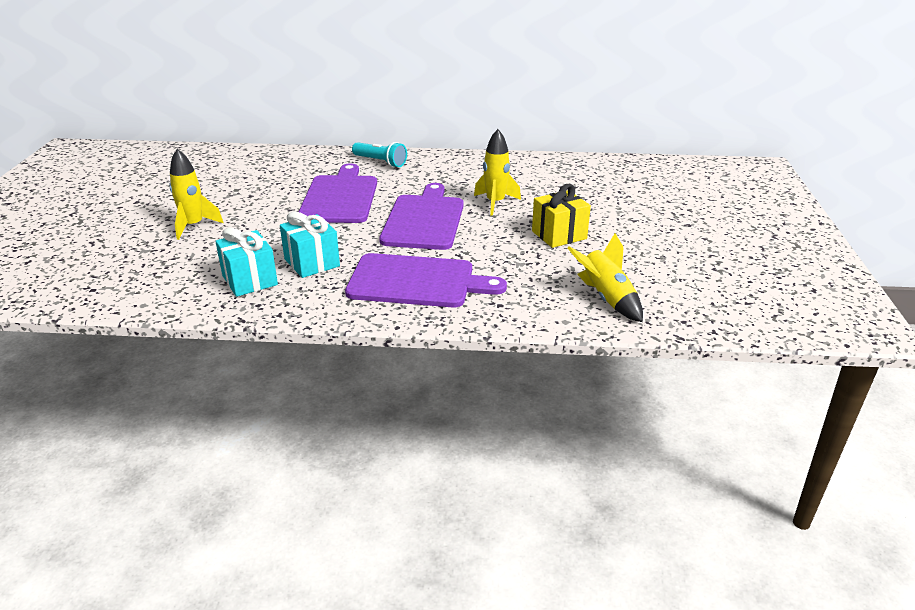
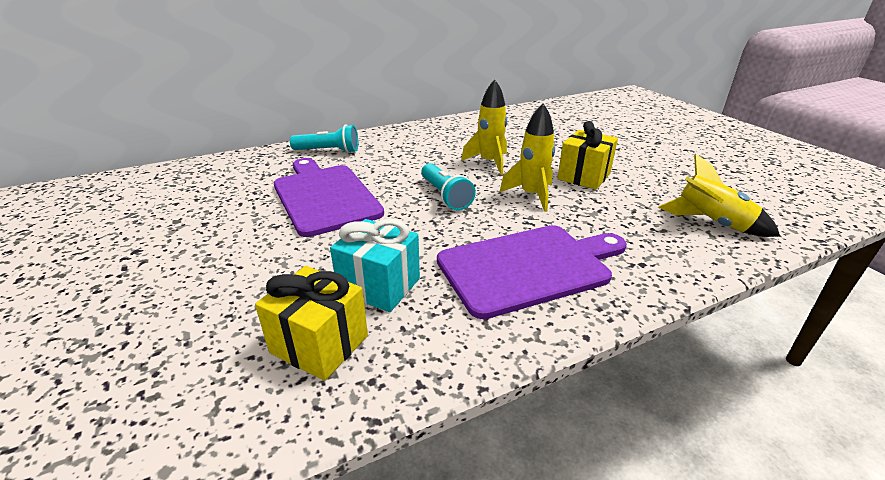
camera: 30 degrees left, 0 degrees up
yellow rocket [169,149,224,240] -> yellow rocket moved to [500,103,555,212]
turquoise gift [216,227,278,297] -> yellow gift [255,266,368,381]
purple cutting board [379,183,464,250] -> turquoise flashlight [421,163,476,211]

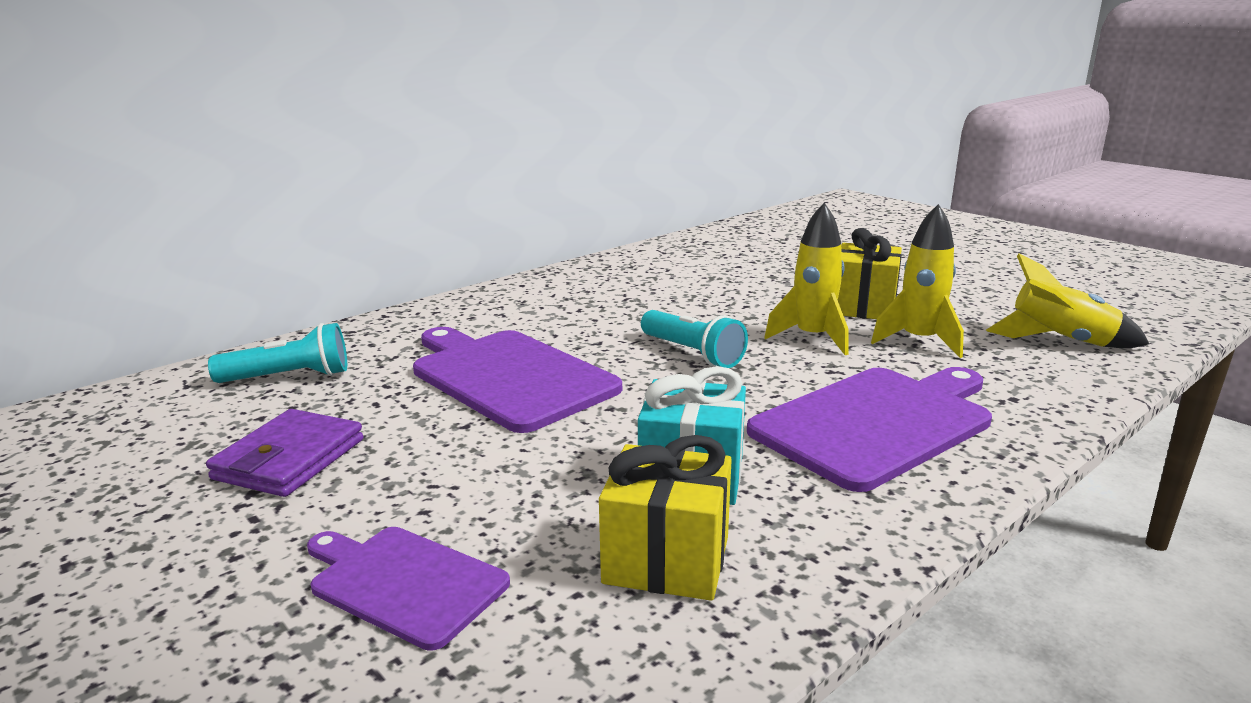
camera: 15 degrees left, 10 degrees down
turquoise flashlight [290,124,358,153] -> turquoise flashlight moved to [208,323,347,383]
yellow rocket [461,79,507,175] -> yellow rocket moved to [871,204,964,358]
none -> purple wallet [206,409,363,497]
none -> purple cutting board [307,527,510,651]

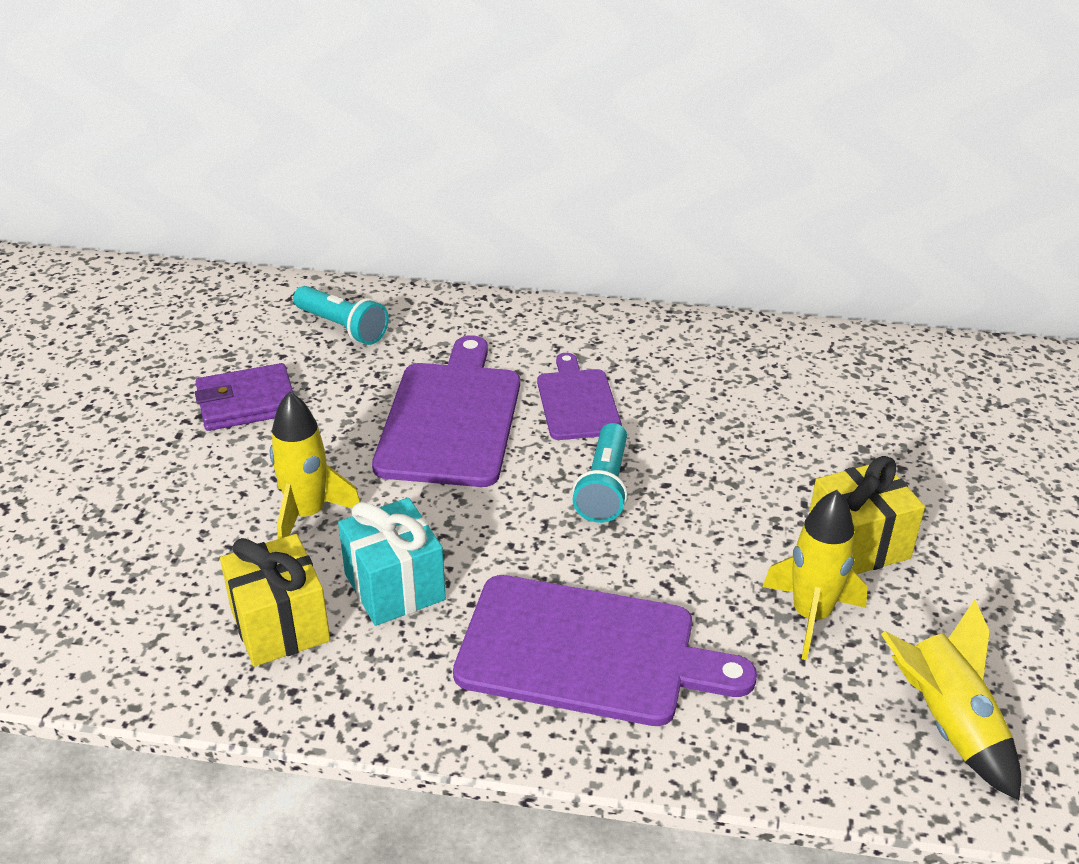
camera: 50 degrees right, 15 degrees up
purple cutting board [307,527,510,651] -> purple cutting board moved to [537,353,622,440]
yellow rocket [764,203,848,355] -> yellow rocket moved to [270,391,360,539]

